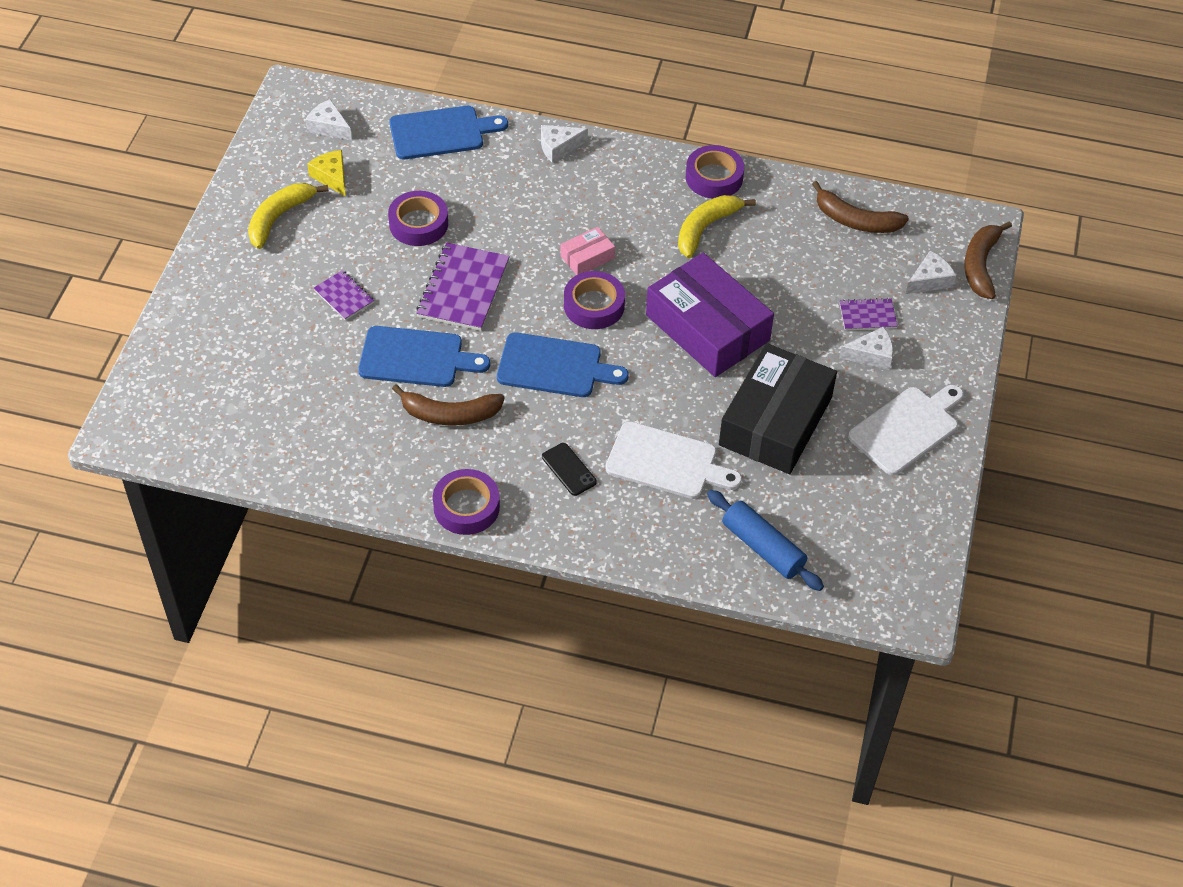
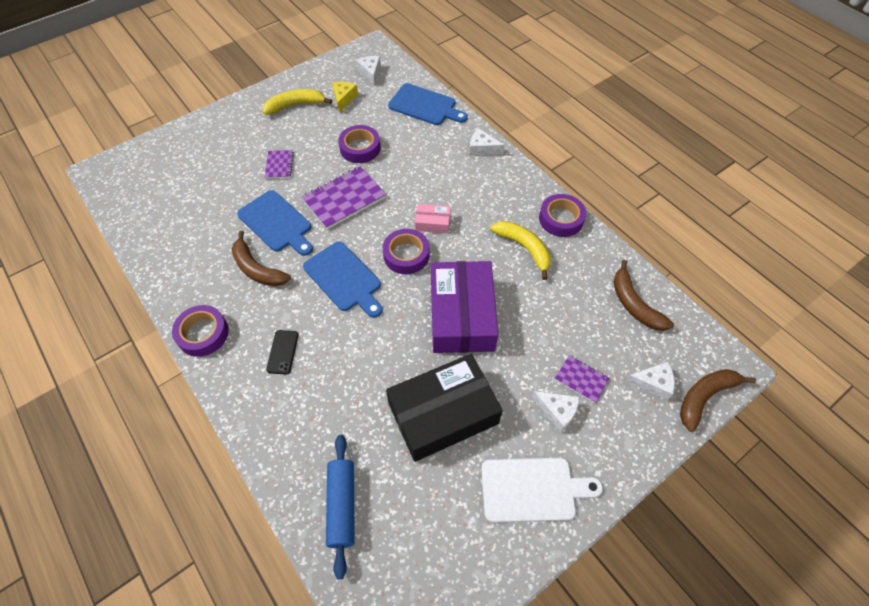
camera: 40 degrees right, 5 degrees up
white cutting board [605,421,742,499] -> none
yellow banana [678,195,756,258] -> yellow banana turned 60 degrees clockwise [490,221,551,280]

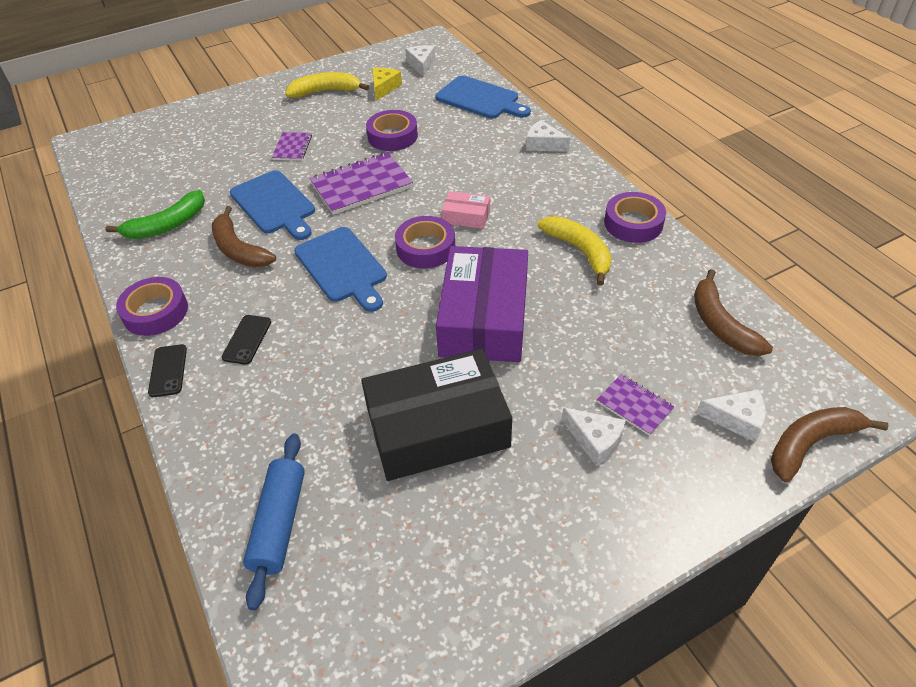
camera: 10 degrees right, 10 degrees down
white cutting board [481,458,603,522] -> none
none -> green banana [105,190,205,239]
none -> black phone [148,344,187,397]

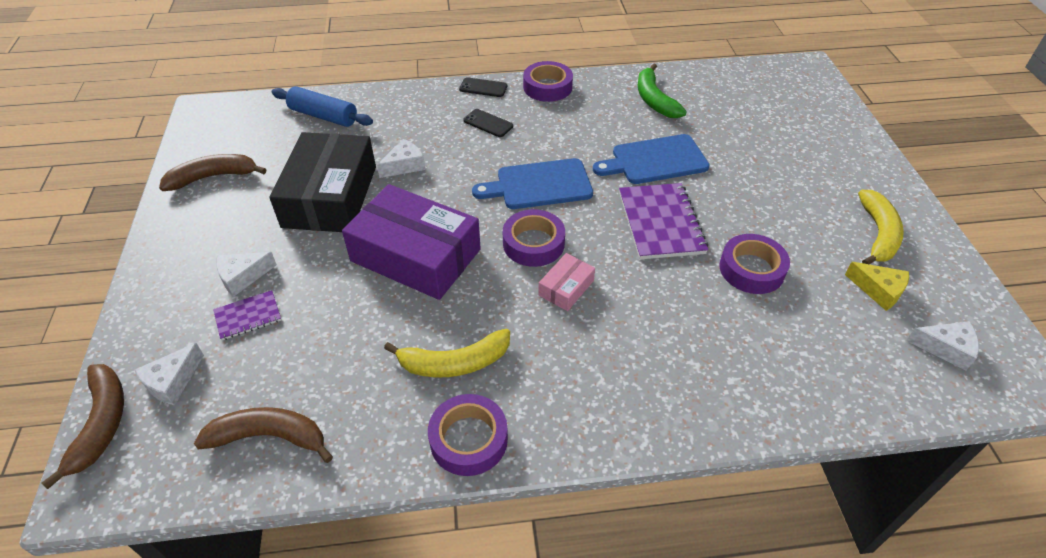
camera: 110 degrees right, 0 degrees up
brown banana [212,206,276,267] -> brown banana moved to [159,154,266,191]
purple notebook [272,132,312,161] -> none
blue cutting board [435,75,531,119] -> none
white cheese [526,120,570,152] -> white cheese moved to [377,139,425,178]

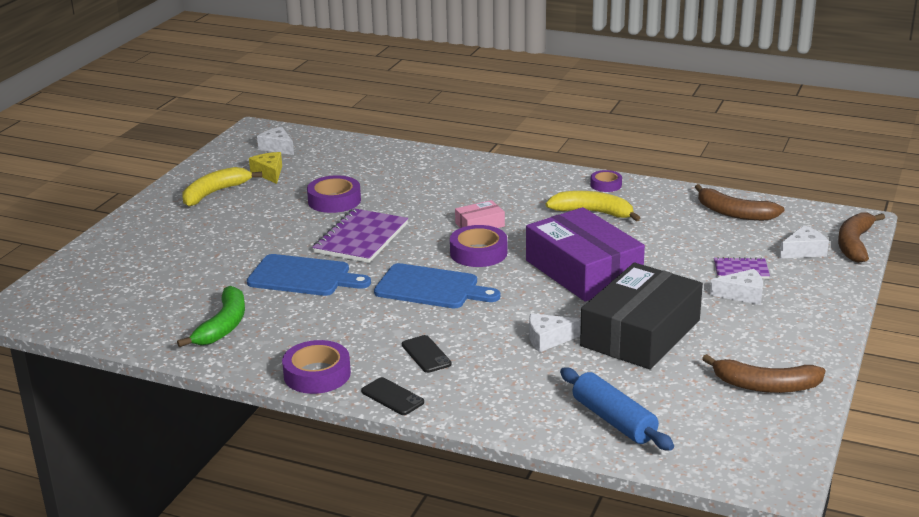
camera: 150 degrees left, 20 degrees down
purple tape [428,394,508,476] -> purple tape [590,170,622,192], size x0.60

